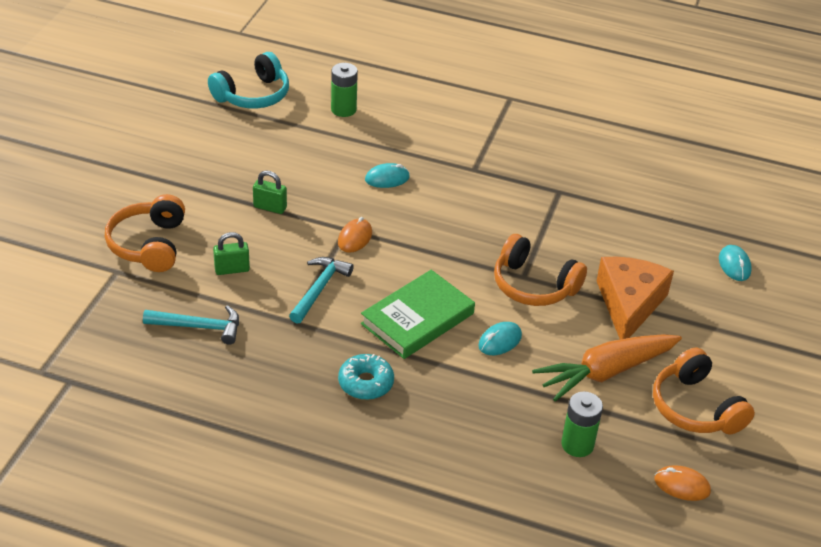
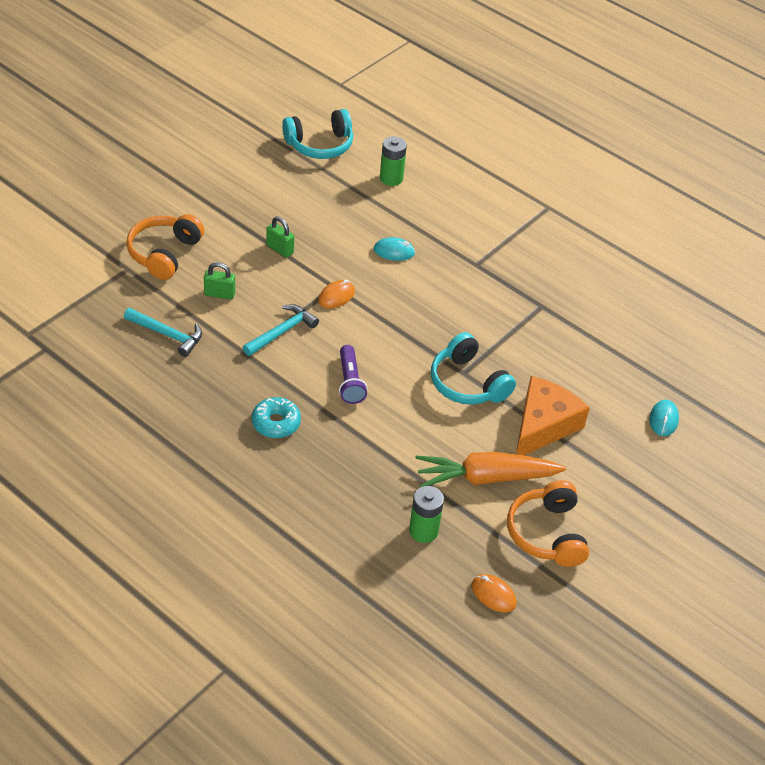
camera: 20 degrees right, 5 degrees up
green book [361,270,475,359] -> purple flashlight [339,345,367,404]
turquoise mouse [478,322,522,355] -> none
orange headphones [494,234,587,306] -> turquoise headphones [431,332,516,405]

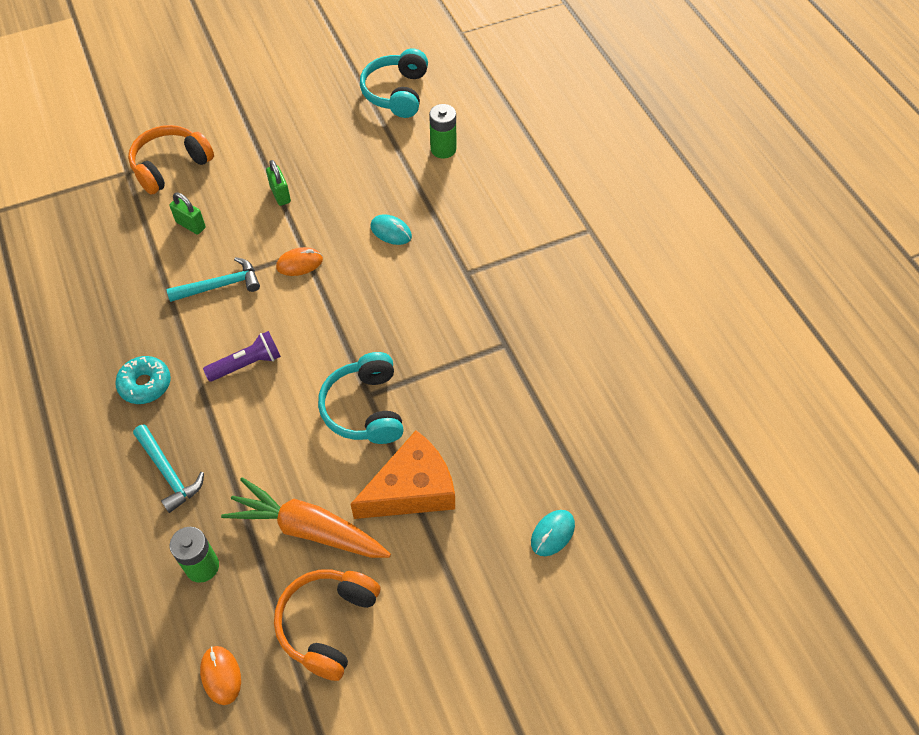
camera: 30 degrees right, 10 degrees up
turquoise hammer [124,308,202,357] -> turquoise hammer moved to [133,424,204,513]
turquoise headphones [282,109,353,159] -> turquoise headphones turned 90 degrees clockwise [360,48,428,118]
purple flashlight [339,345,367,404] -> purple flashlight turned 135 degrees counterclockwise [203,331,281,382]

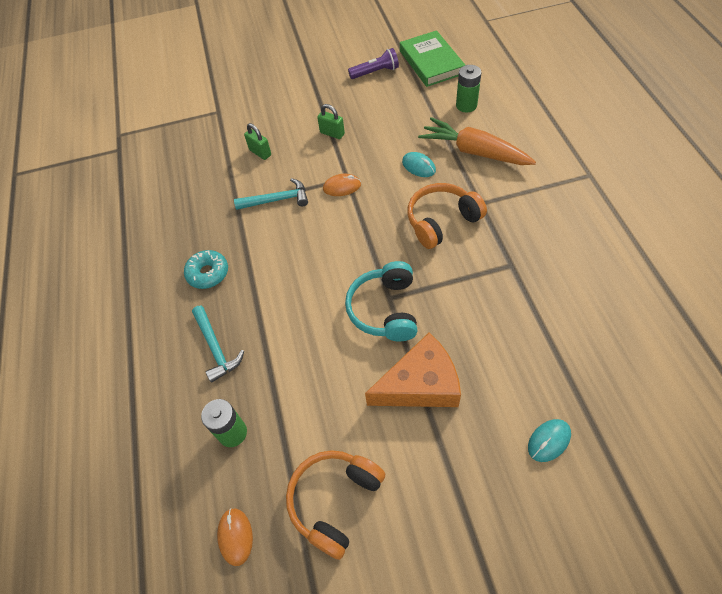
camera: 15 degrees right, 0 degrees up
orange headphones [128,125,214,195] -> orange headphones moved to [407,183,487,249]
purple flashlight [203,331,281,382] -> purple flashlight moved to [348,48,399,79]
orange carrot [221,477,391,558] -> orange carrot moved to [418,117,536,165]
green padlock [266,160,291,206] -> green padlock turned 45 degrees counterclockwise [317,104,345,139]
turquoise headphones [360,48,428,118] -> green book [400,30,465,87]

